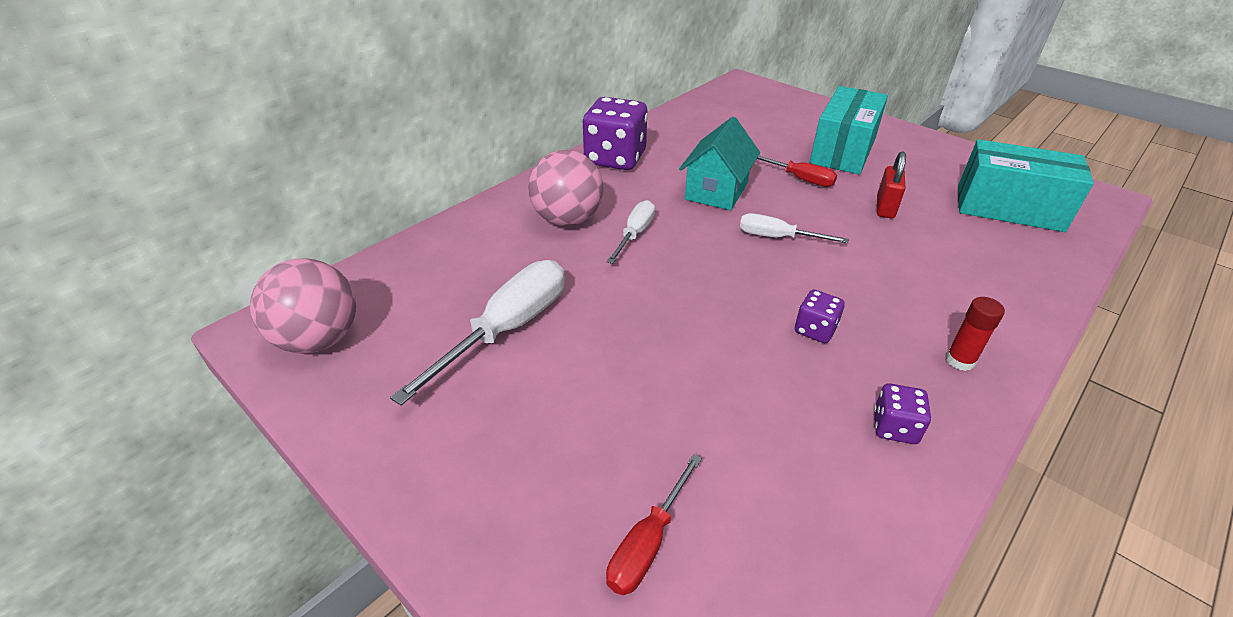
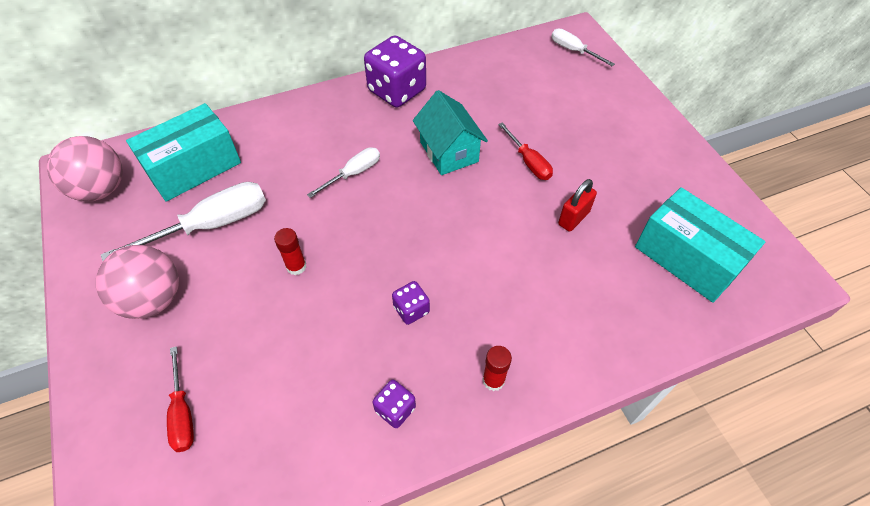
camera: 25 degrees right, 15 degrees up
pink ball [528,150,603,226] -> pink ball moved to [96,245,179,319]
red screwdriver [606,454,702,595] -> red screwdriver turned 75 degrees counterclockwise [167,346,194,452]
turquoise house [679,117,760,210] -> turquoise house turned 75 degrees counterclockwise [413,90,488,175]
white screwdriver [740,213,849,243] -> white screwdriver moved to [551,29,615,66]
turquoise box [810,86,888,174] -> turquoise box moved to [126,103,241,202]
none -> red glue stick [274,228,306,275]

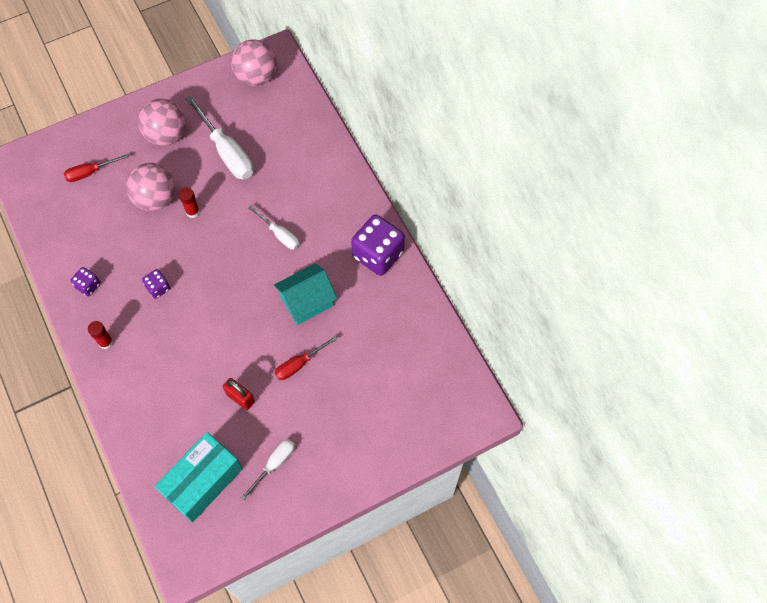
camera: 85 degrees right, 10 degrees up
turquoise box [126,103,241,202] -> none
white screwdriver [551,29,615,66] -> white screwdriver moved to [241,439,295,500]
none -> pink ball [126,163,176,211]

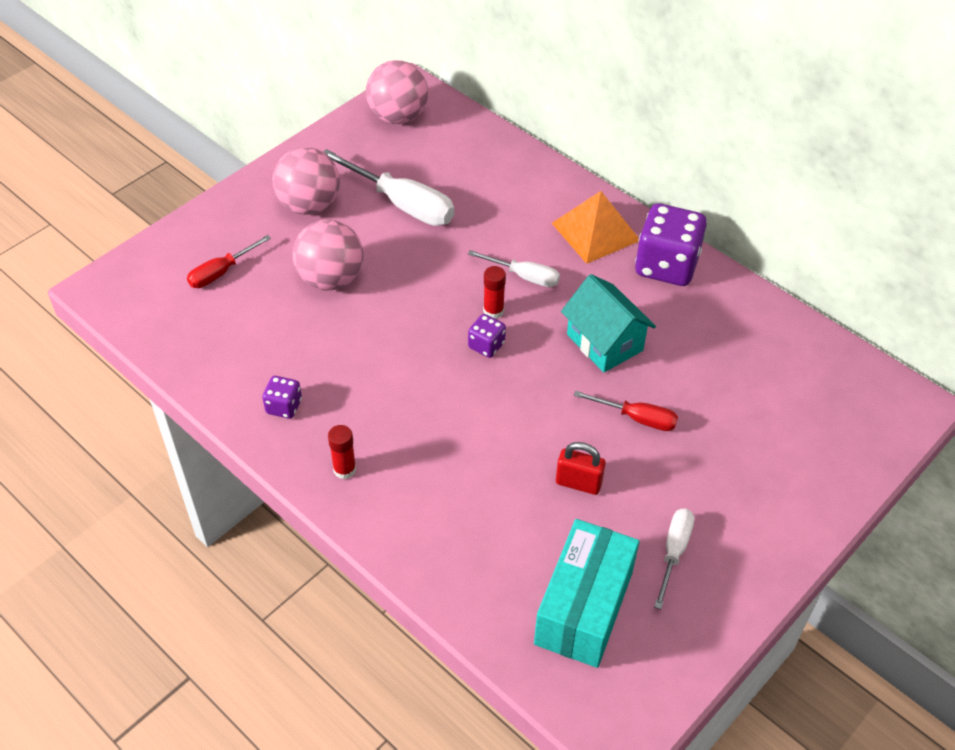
camera: 20 degrees left, 15 degrees down
purple dice [142,269,170,299] -> purple dice moved to [468,314,506,358]
red glue stick [179,187,200,218] -> red glue stick moved to [483,266,506,319]
turquoise house [274,263,337,325] -> turquoise house turned 75 degrees counterclockwise [561,274,656,372]
red screwdriver [275,336,337,380] -> red screwdriver turned 105 degrees counterclockwise [573,391,678,431]
none -> orange pyramid [552,191,639,264]

